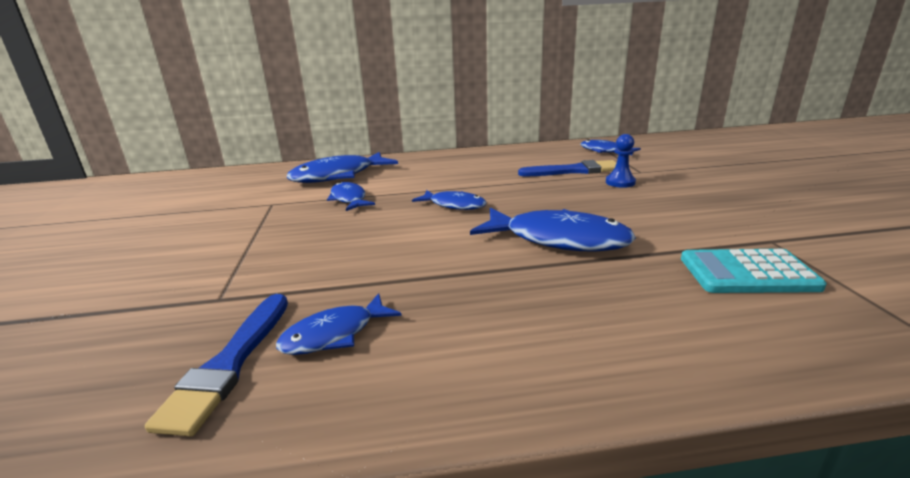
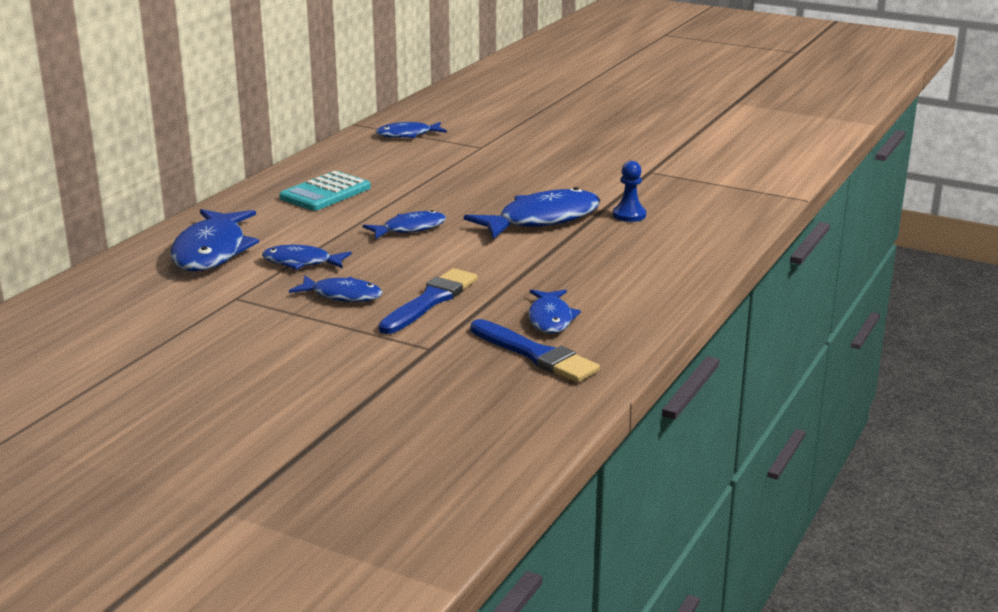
camera: 55 degrees left, 0 degrees up
blue brush [518,160,616,176] -> blue brush moved to [379,268,478,334]
blue pawn [606,134,636,188] -> blue pawn moved to [613,161,646,222]
turquoise calculator [681,249,827,293] -> turquoise calculator moved to [279,171,371,211]
none -> blue fish [289,276,382,302]

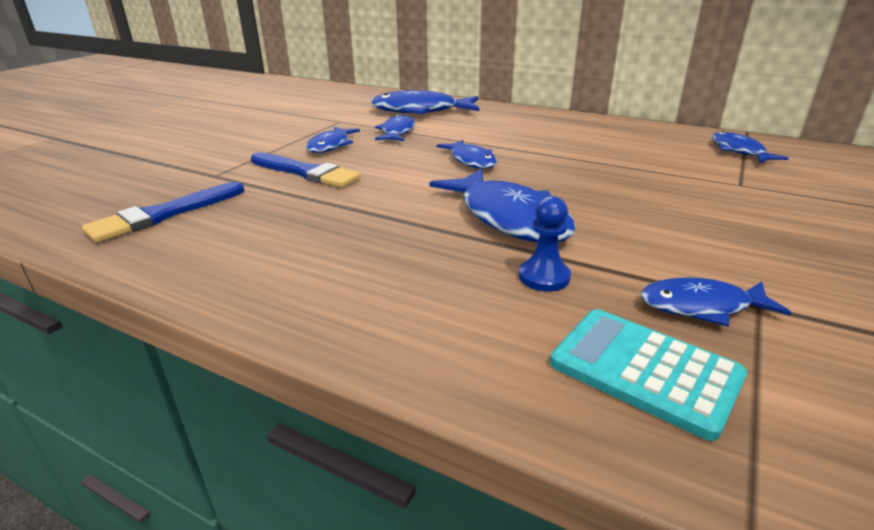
camera: 90 degrees right, 5 degrees up
turquoise calculator [279,171,371,211] -> turquoise calculator moved to [550,309,747,441]
blue fish [528,290,581,334] -> blue fish moved to [641,277,791,327]

